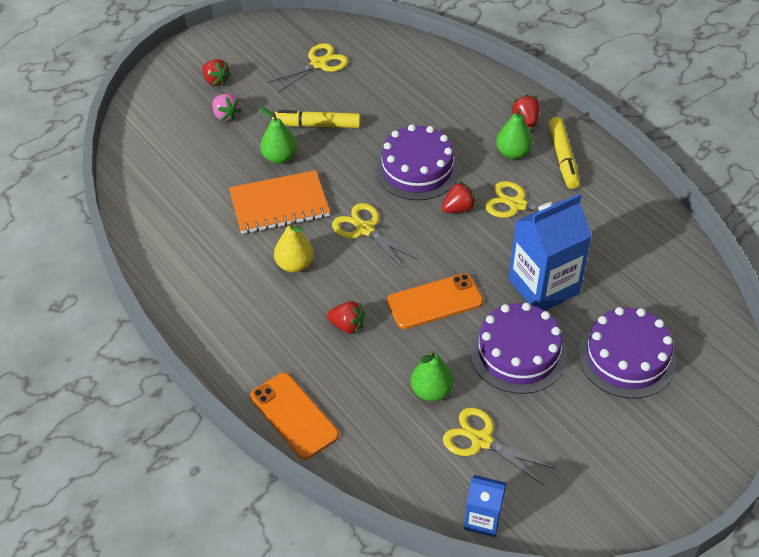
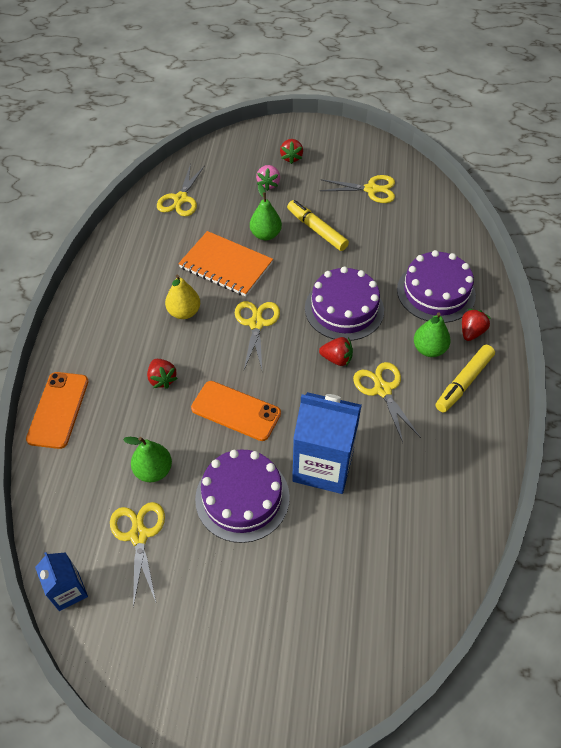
camera: 45 degrees right, 5 degrees up
purple cake [578,307,676,399] -> purple cake moved to [397,250,476,323]
none -> yellow scissors [157,164,205,216]

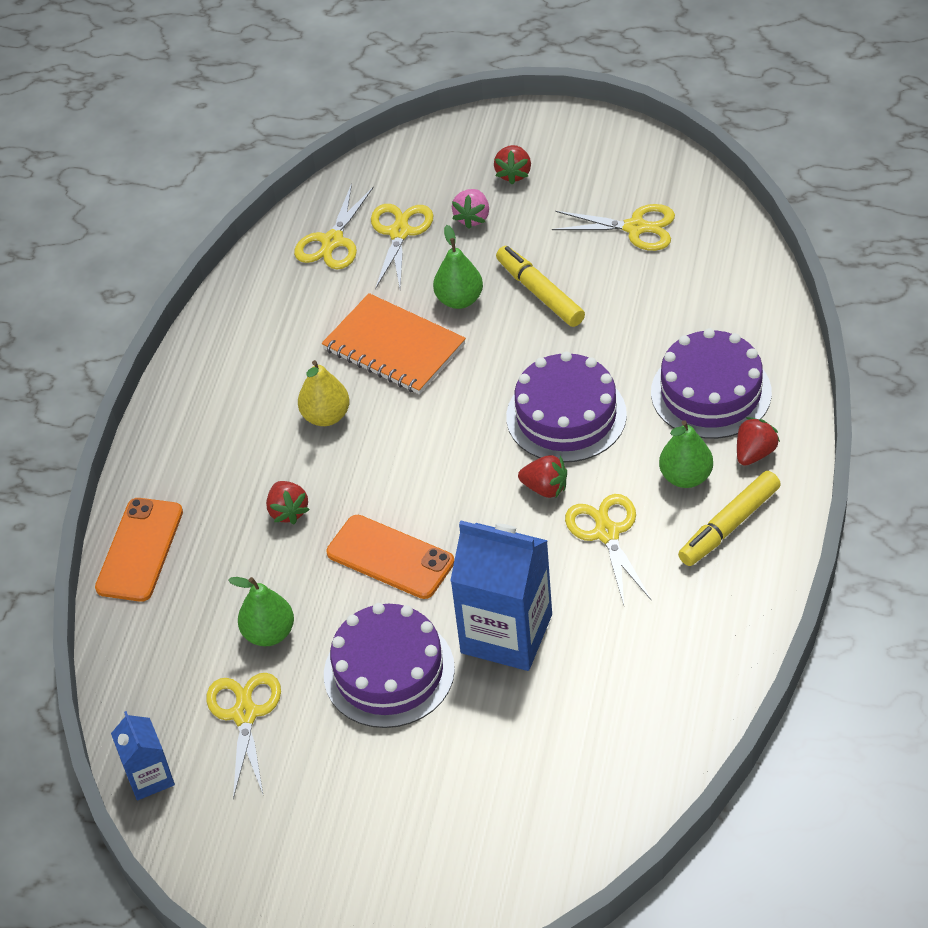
camera: 10 degrees right, 5 degrees down
yellow scissors [235,301,280,370] -> yellow scissors moved to [371,204,434,289]

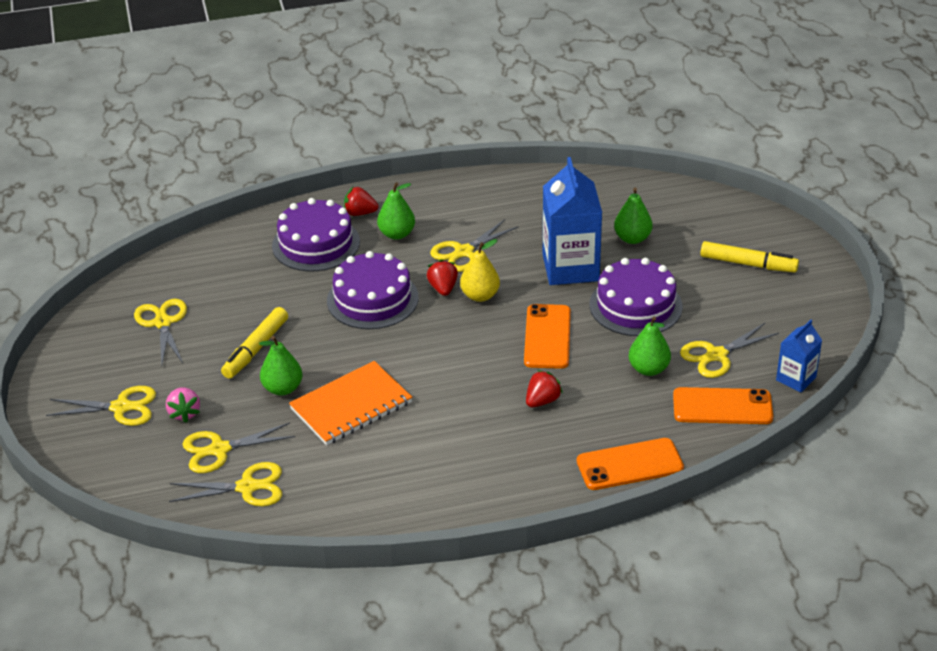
camera: 120 degrees left, 10 degrees down
yellow pear [298,360,350,426] -> yellow pear moved to [460,239,500,302]
orange notebook [322,293,466,395] -> orange notebook turned 45 degrees clockwise [289,361,412,445]
pink strawberry [452,189,489,229] -> pink strawberry turned 90 degrees clockwise [166,387,200,422]
red strawberry [494,145,531,185] -> yellow scissors [46,386,156,426]
yellow marker [678,471,781,566] -> yellow marker moved to [700,241,799,273]
none -> green pear [614,188,653,244]
none -> orange phone [673,387,773,424]

